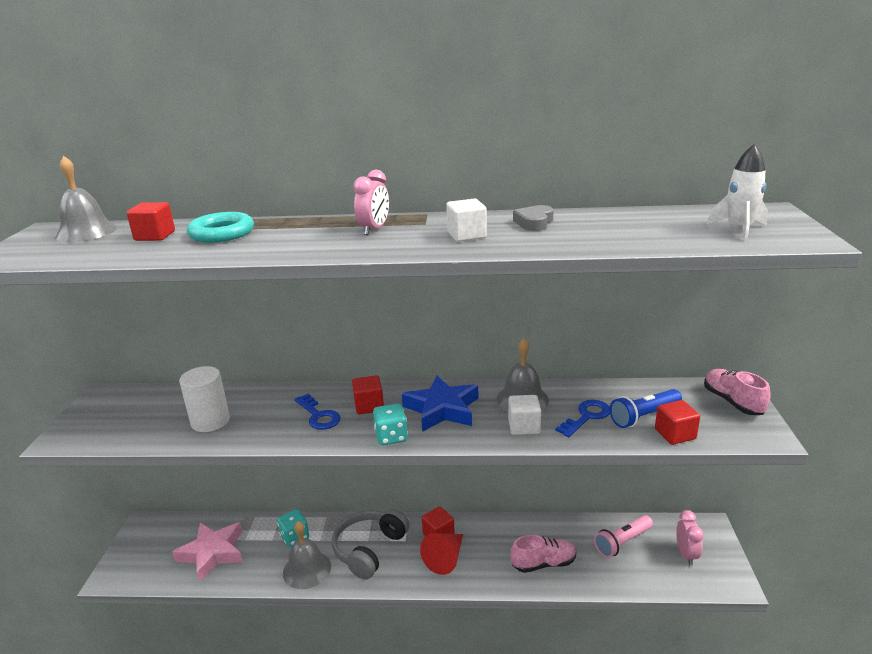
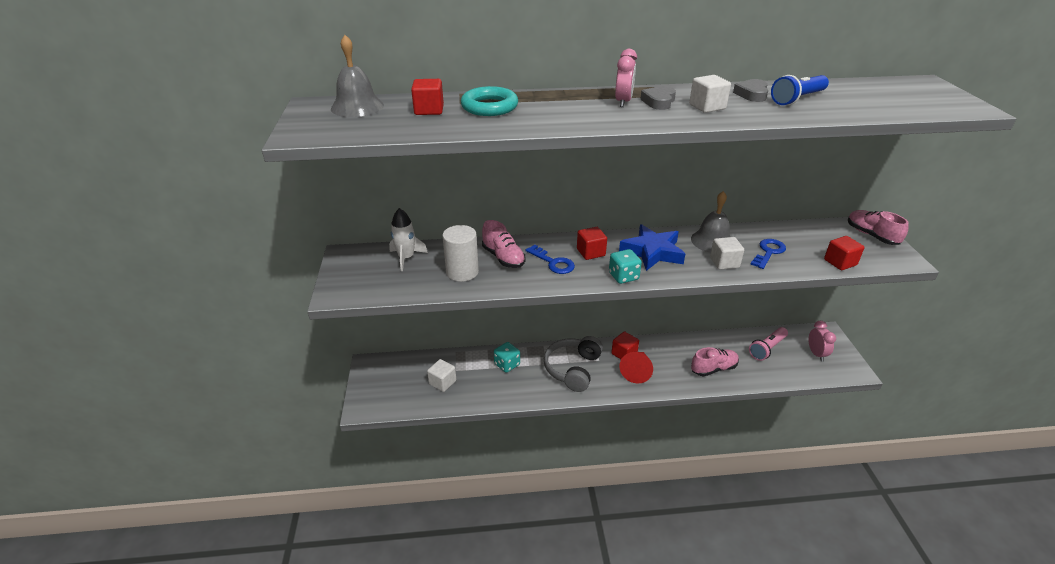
camera: 10 degrees left, 10 degrees up
pink star [172,522,243,582] -> white cube [427,359,456,392]
grey bell [283,521,331,589] -> none
blue flashlight [610,389,682,428] -> blue flashlight moved to [771,75,829,105]
white rocket [707,144,768,241] -> white rocket moved to [389,208,428,271]
none -> pink shoe [482,220,525,268]
none -> grey heart [640,86,676,110]

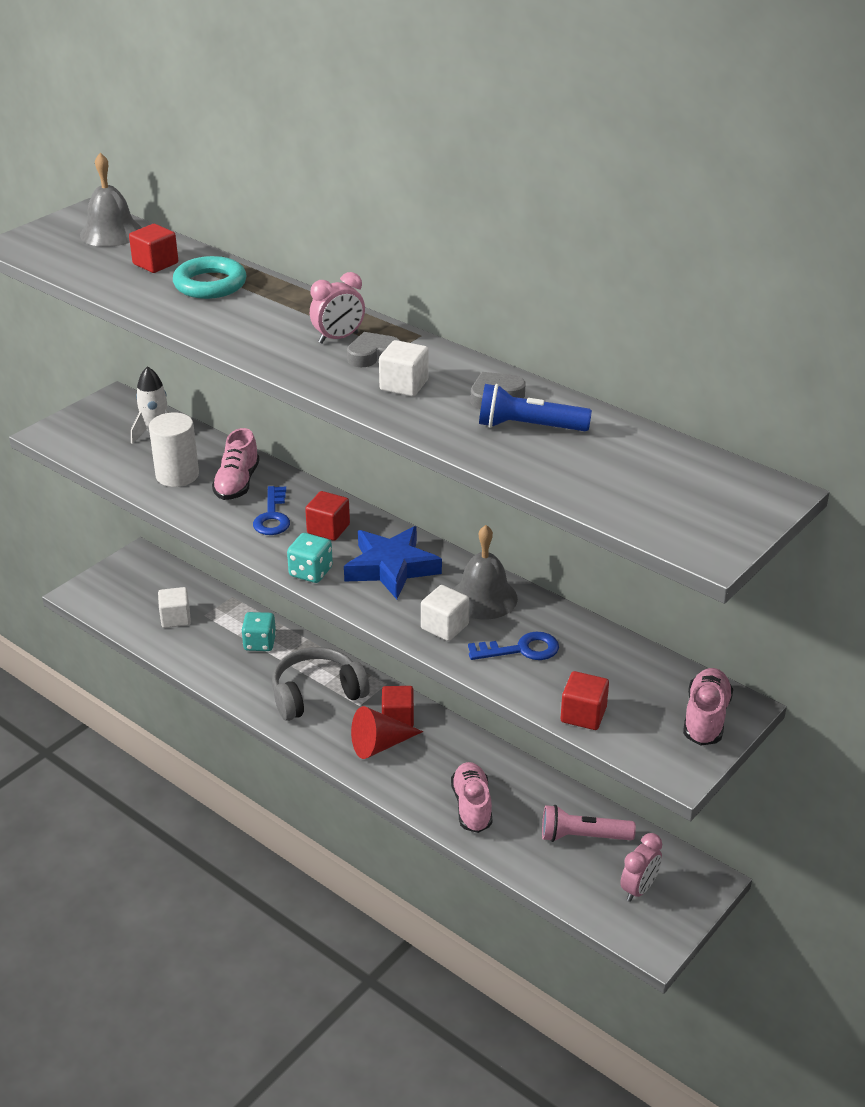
camera: 45 degrees right, 0 degrees up
pink shoe [691,347,739,377] -> pink shoe turned 120 degrees counterclockwise [451,762,492,833]

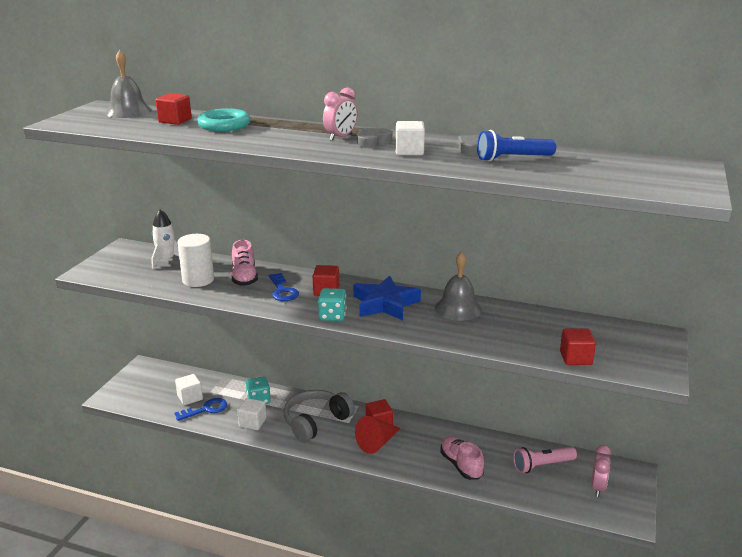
camera: 20 degrees left, 10 degrees down
white cube [421,585,470,641] -> white cube moved to [237,398,266,430]
blue key [468,631,559,660] -> blue key moved to [175,398,227,421]
pink shoe [683,668,733,746] -> none

